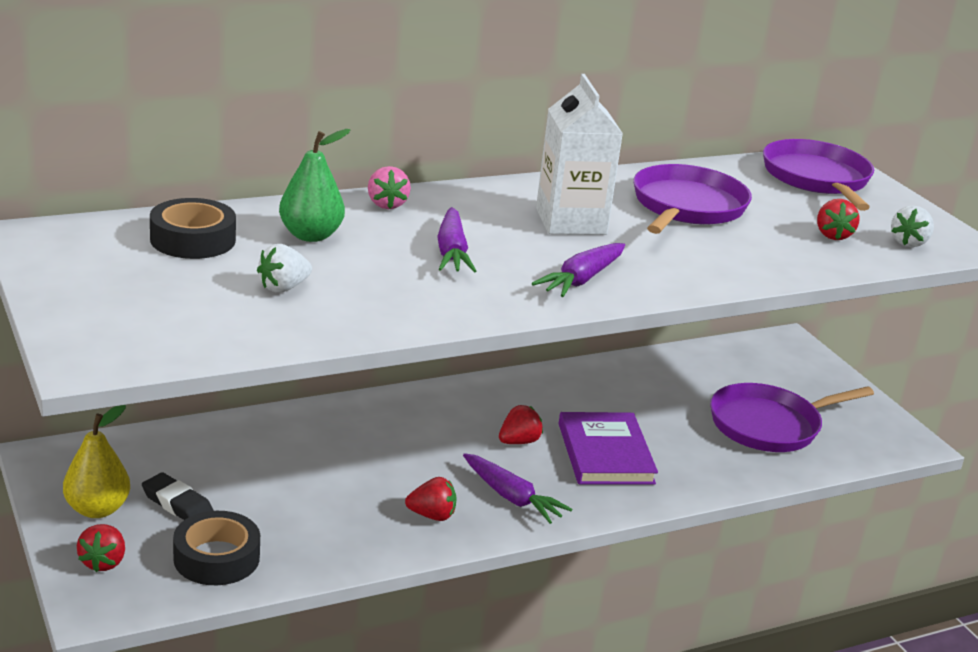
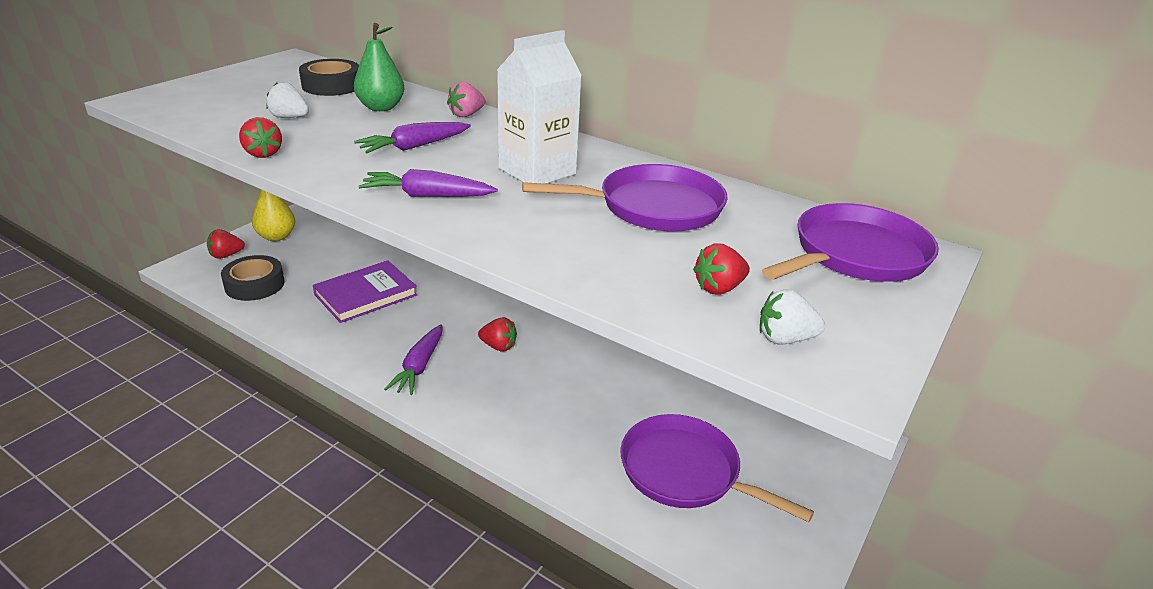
camera: 60 degrees right, 5 degrees up
black eraser [142,472,214,520] -> none
red strawberry [405,477,457,521] -> red strawberry moved to [239,117,282,158]
purple book [559,412,658,485] -> purple book moved to [313,260,417,323]

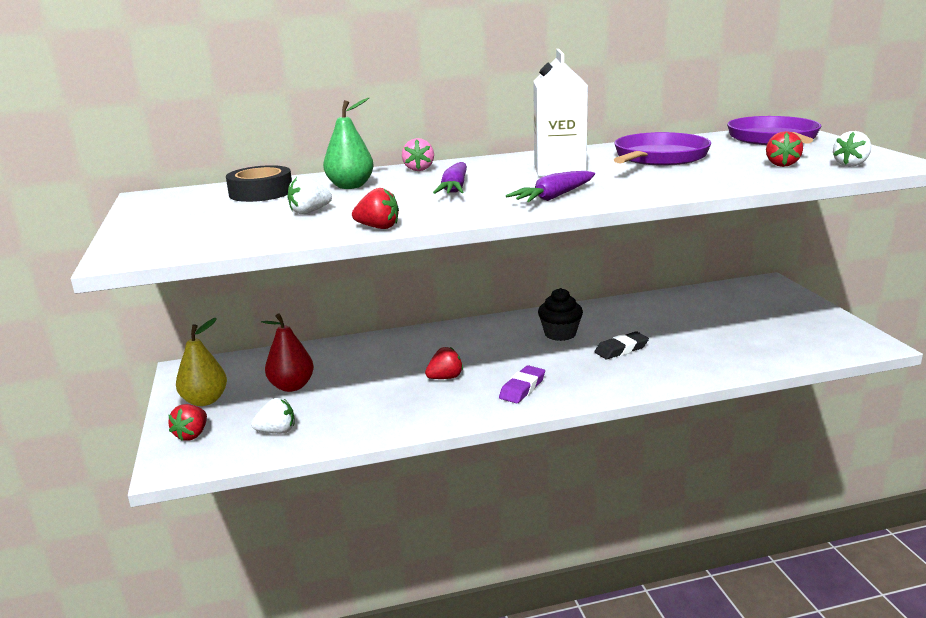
camera: 45 degrees left, 10 degrees down
black tape [221,255,285,301] -> white strawberry [251,398,295,434]
purple book [313,260,417,323] -> none
purple carrot [384,324,442,395] -> purple eraser [499,365,545,403]
red strawberry [478,317,517,352] -> red strawberry moved to [425,347,463,379]
purple pan [620,414,814,522] -> none
none -> red pear [261,314,314,392]
none -> black cupcake [538,288,583,341]
none -> black eraser [594,331,649,359]

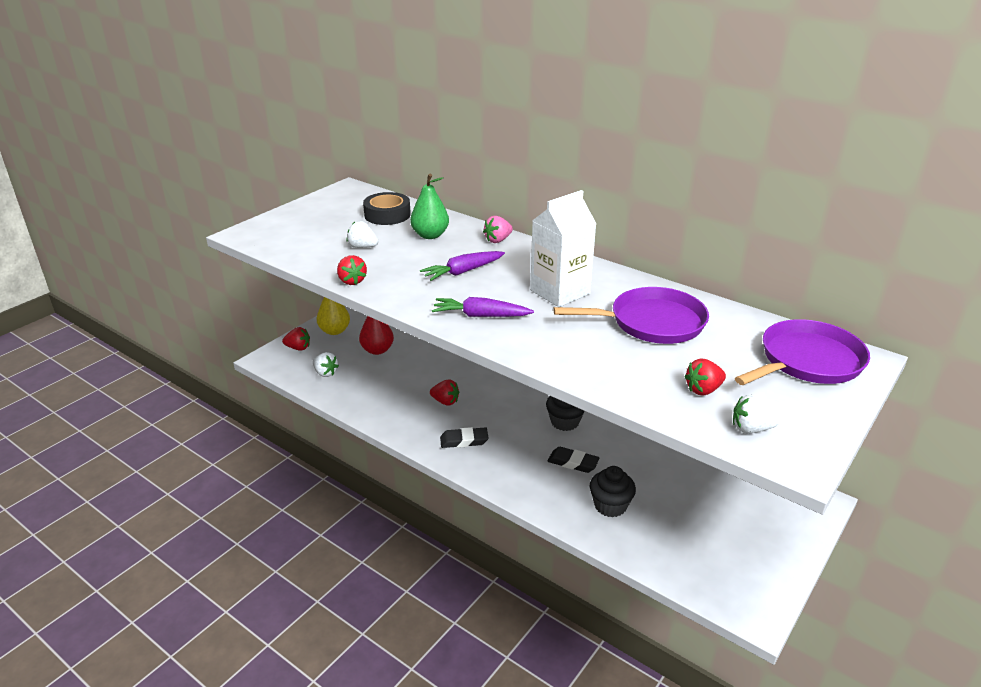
camera: 50 degrees right, 10 degrees up
red strawberry [168,404,207,441] -> red strawberry turned 150 degrees counterclockwise [282,327,310,351]
purple eraser [499,365,545,403] -> black eraser [440,427,489,448]
none -> black cupcake [590,466,636,517]

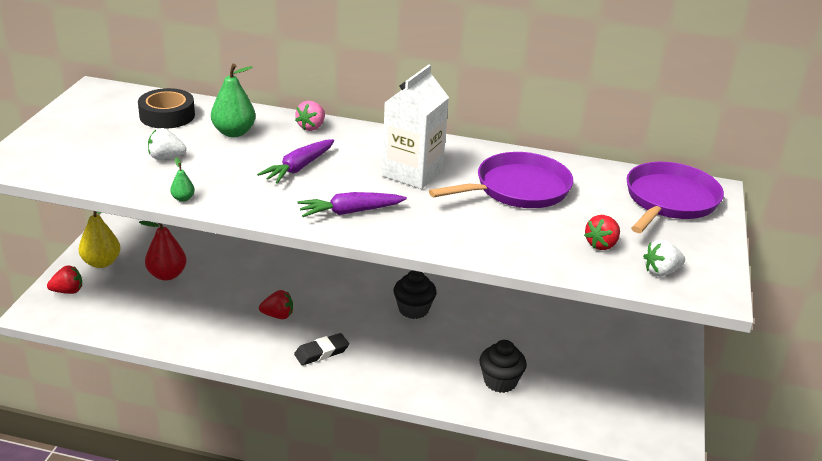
camera: 25 degrees left, 0 degrees up
white strawberry [313,352,339,377] -> none
red strawberry [337,255,367,285] -> green pear [170,158,195,202]
black eraser [548,447,600,473] -> none

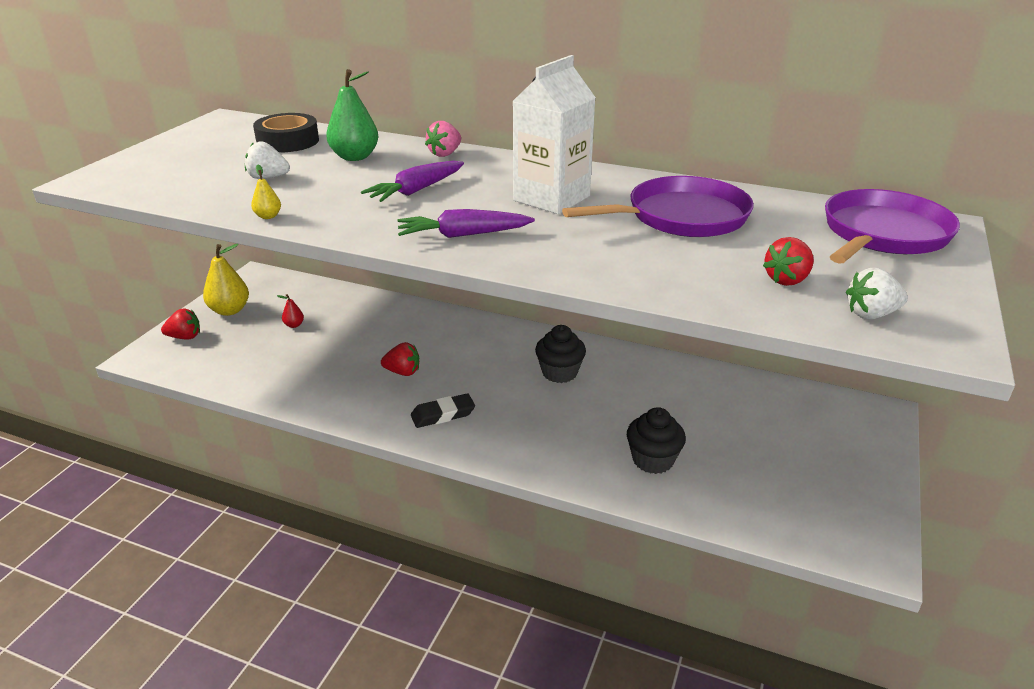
camera: 10 degrees right, 0 degrees up
red pear [139,221,187,281] -> red pear [277,294,304,328], size x0.48
green pear [170,158,195,202] -> yellow pear [251,165,281,219]

